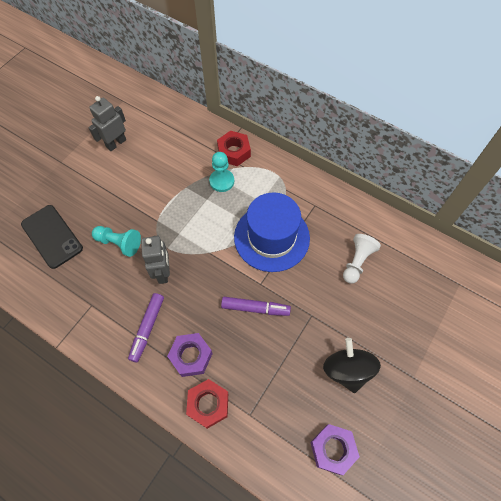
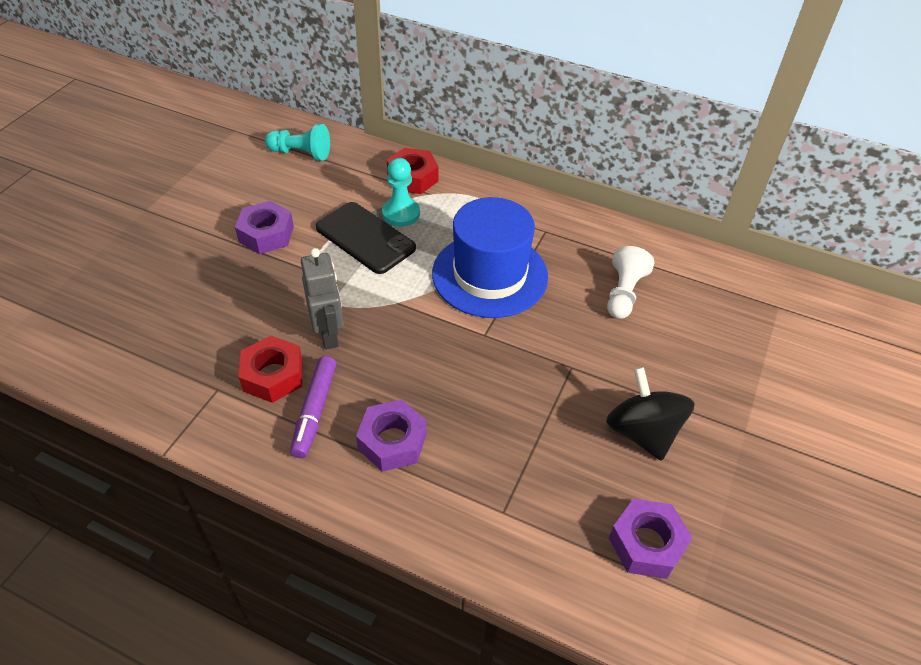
camera: 10 degrees left, 15 degrees down
black phone [21,205,83,269] -> black phone moved to [316,202,416,274]
grey robot [88,96,126,151] -> none
turquoise pawn [92,226,141,257] -> turquoise pawn moved to [265,124,330,161]
red nut [186,379,228,429] -> red nut moved to [239,336,302,403]
purple marker [221,297,291,316] -> none
none -> purple nut [235,201,294,254]

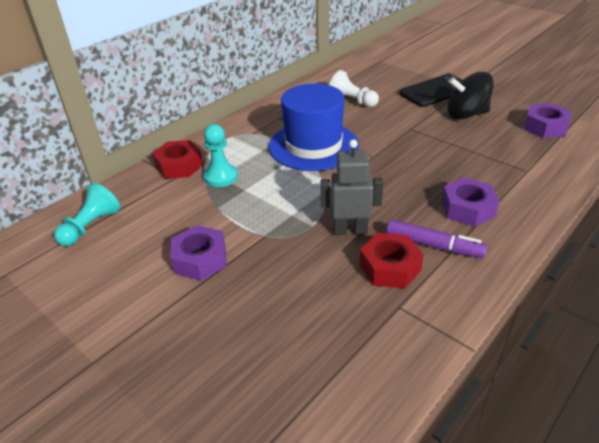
camera: 70 degrees left, 10 degrees down
black phone [316,202,416,274] -> black phone moved to [399,73,462,107]

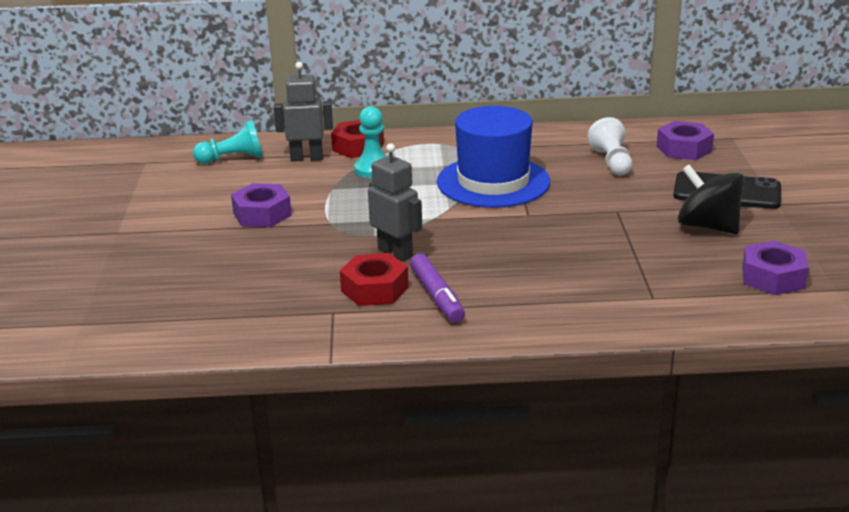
camera: 45 degrees right, 10 degrees down
purple nut [442,178,500,227] -> purple nut moved to [657,121,714,160]
none -> grey robot [274,62,333,162]

